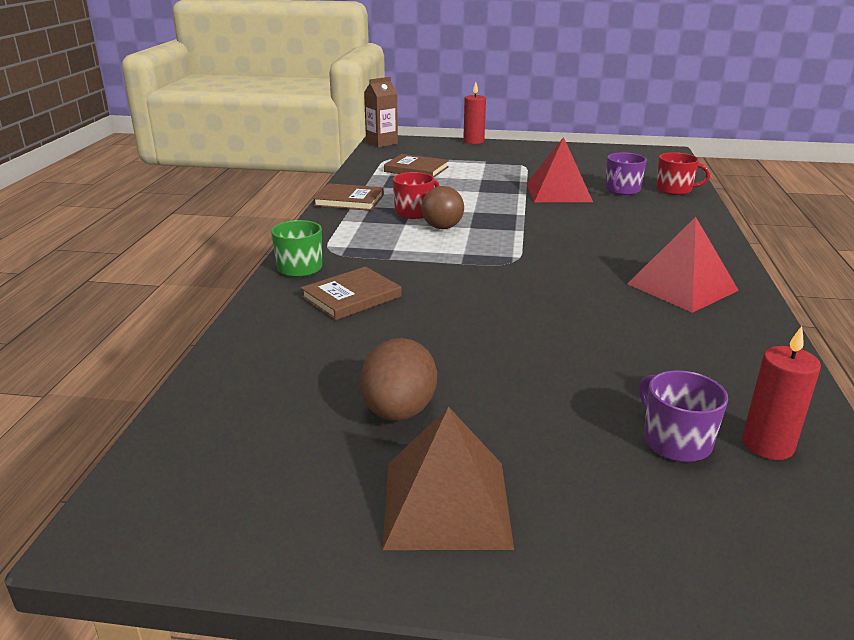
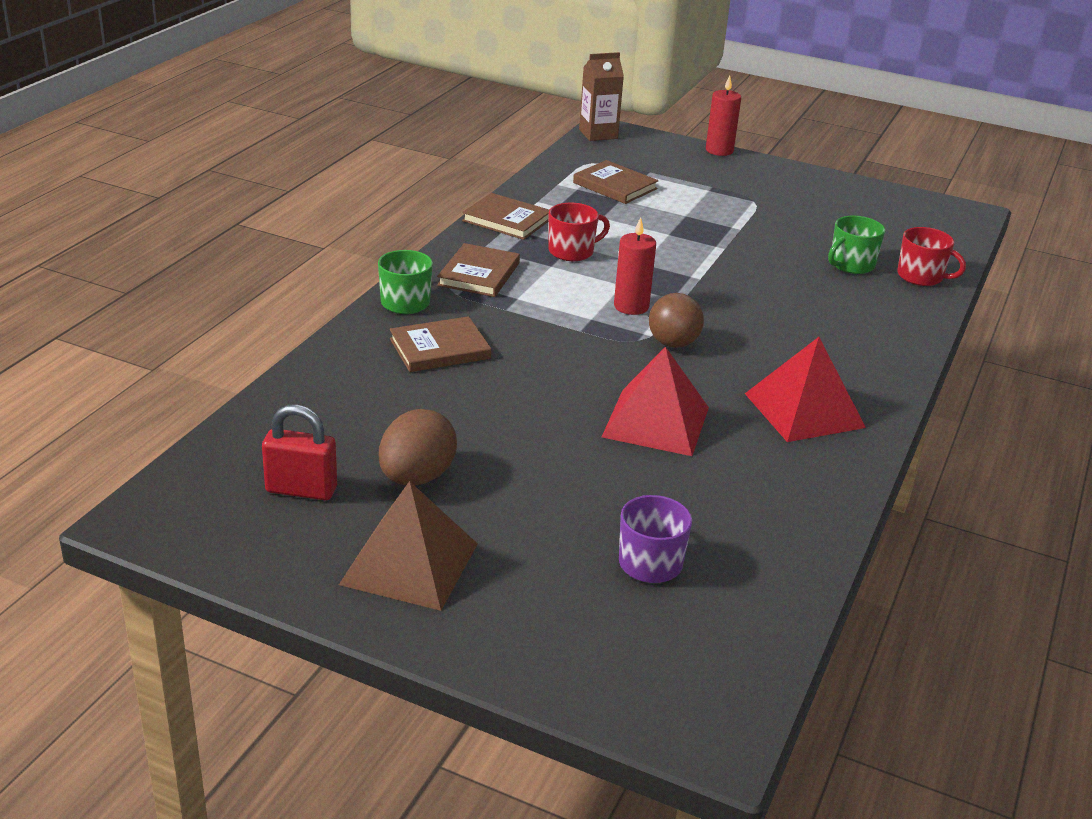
camera: 15 degrees right, 5 degrees up
brown ball [421,186,464,229] -> brown ball moved to [649,293,704,348]
red pyramid [526,137,593,202] -> red pyramid moved to [602,347,709,456]
purple mug [605,152,647,195] -> green mug [828,216,885,274]
red candle [742,326,821,460] -> red candle moved to [614,217,656,315]
none -> red padlock [262,405,337,500]
none -> brown book [437,243,520,297]

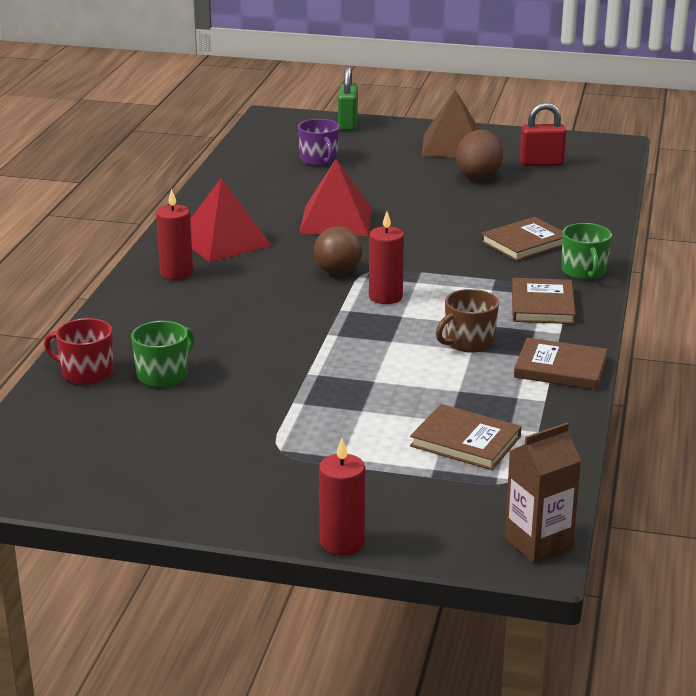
camera: 170 degrees right, 5 degrees down
red mug [548,203,610,261] -> brown mug [436,289,499,353]
none -> red candle [156,189,193,280]
none -> green padlock [338,66,358,131]

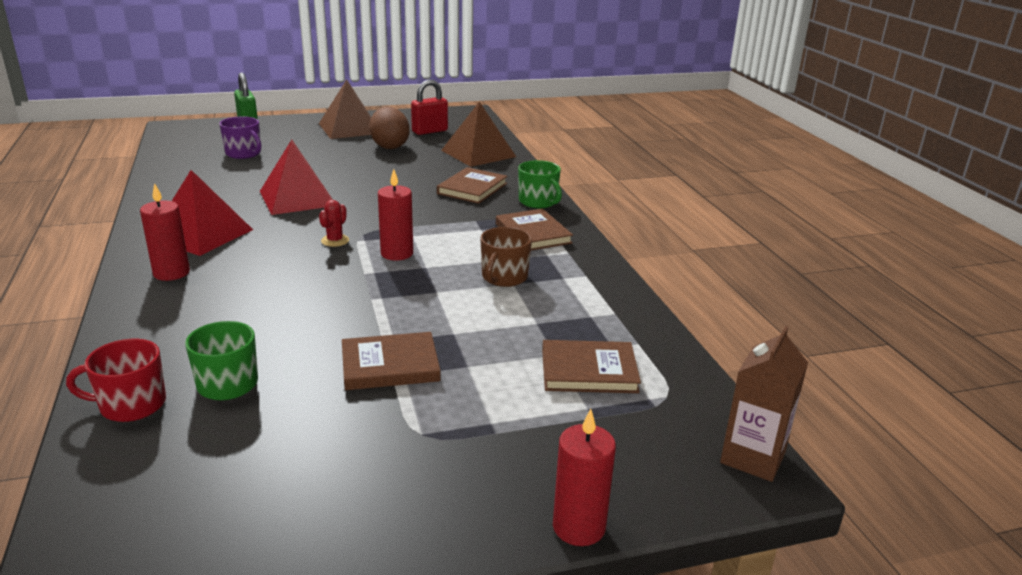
camera: 30 degrees left, 0 degrees up
brown ball [314,226,362,275] -> red cactus [319,200,349,247]
brown book [514,338,608,390] -> brown book moved to [342,332,441,390]
none -> brown pyramid [441,102,516,167]

